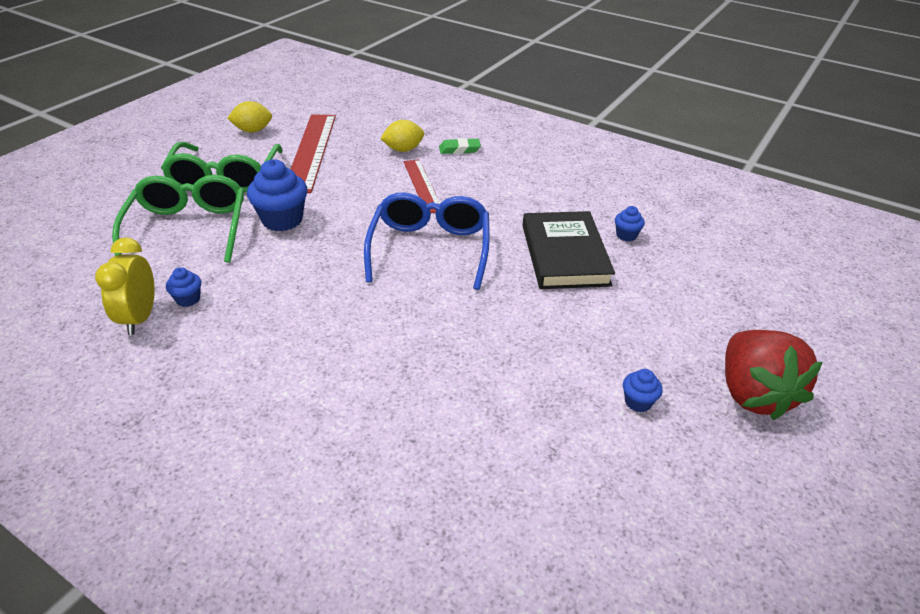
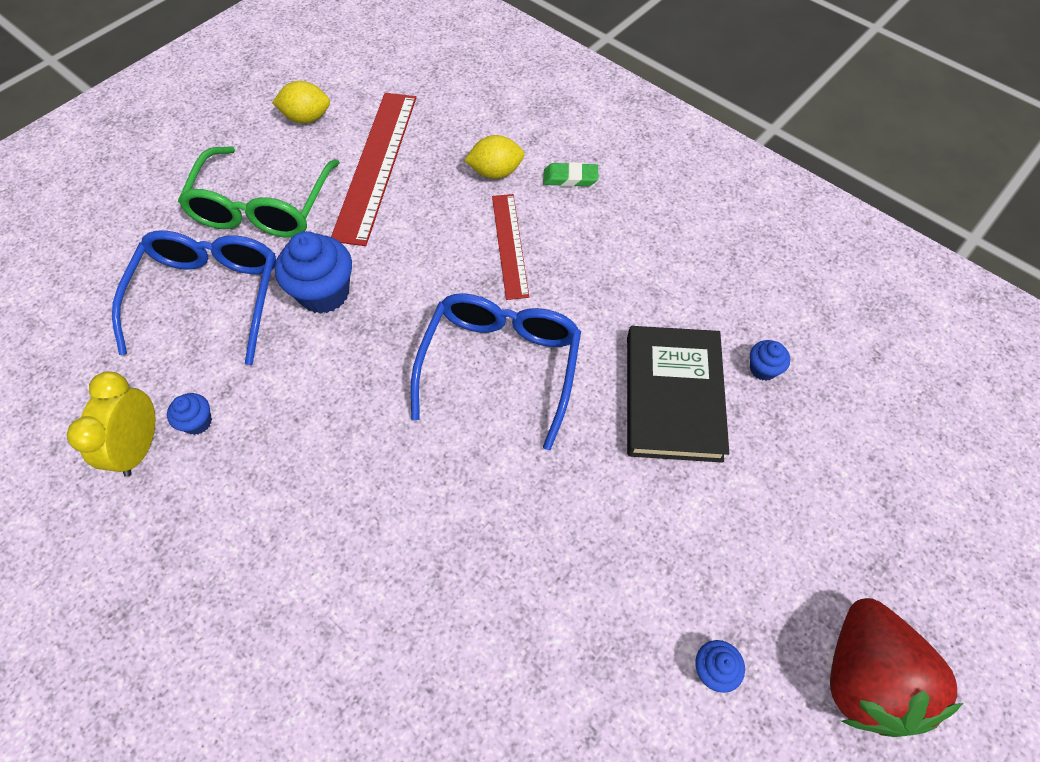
camera: 10 degrees right, 20 degrees up
green glasses [112,175,244,263] -> blue glasses [112,230,276,365]

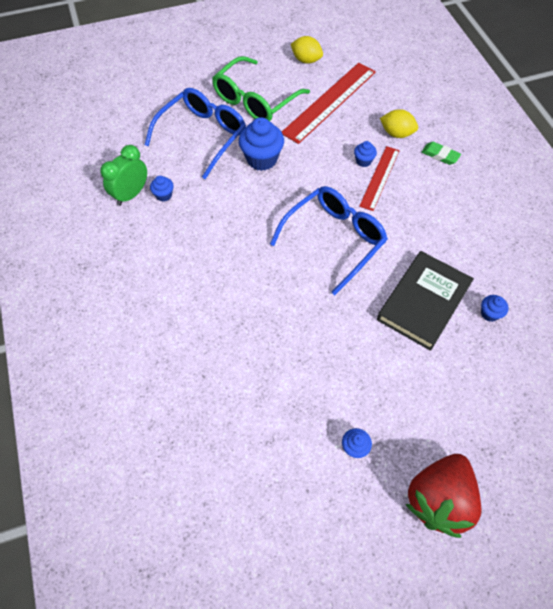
camera: 30 degrees right, 0 degrees up
yellow clock [67,371,155,477] -> green clock [100,145,147,206]
none -> blue cupcake [354,141,377,167]

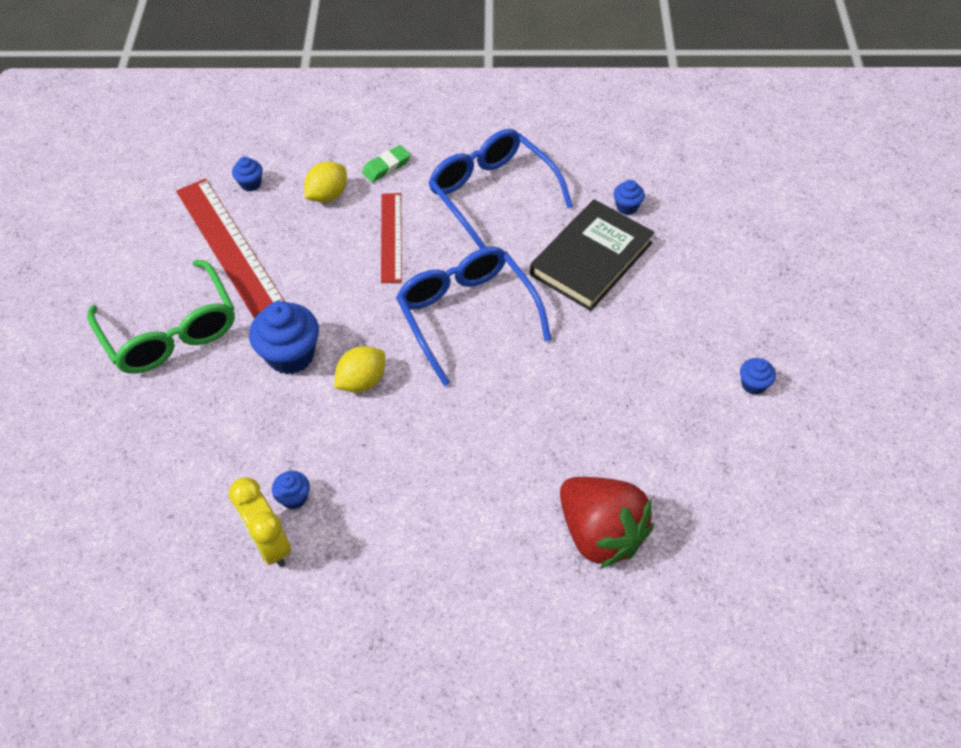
camera: 70 degrees left, 5 degrees down
green clock [100,145,147,206] -> yellow clock [229,477,291,567]
blue glasses [145,88,246,179] -> blue glasses moved to [428,129,573,249]
yellow lemon [291,36,323,64] -> yellow lemon moved to [334,346,385,392]
blue cupcake [354,141,377,167] -> blue cupcake moved to [232,157,263,191]
red ruler [359,146,400,211] -> red ruler turned 45 degrees clockwise [381,193,402,283]
black book [377,251,474,351] -> black book turned 75 degrees clockwise [530,199,654,311]
red strawberry [405,454,481,538] -> red strawberry moved to [560,477,654,569]

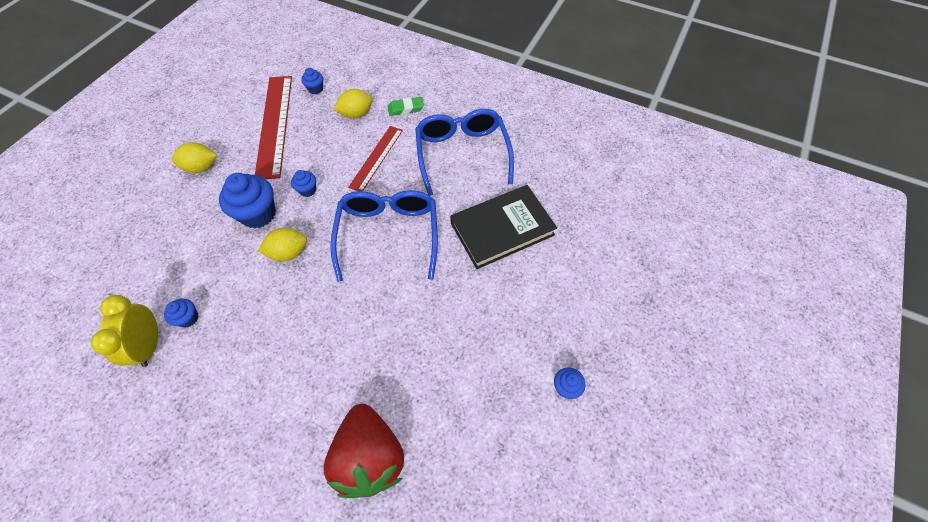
camera: 25 degrees right, 5 degrees up
green glasses [87,260,235,374] -> yellow lemon [172,142,217,173]
blue cupcake [613,180,645,215] -> blue cupcake moved to [291,170,316,197]

